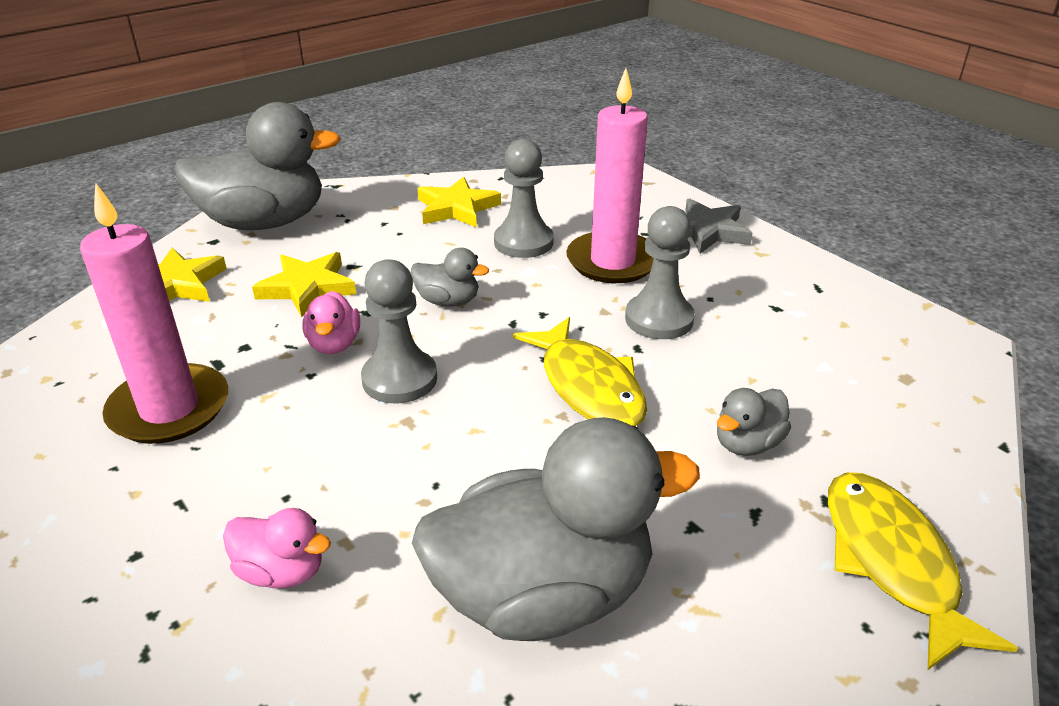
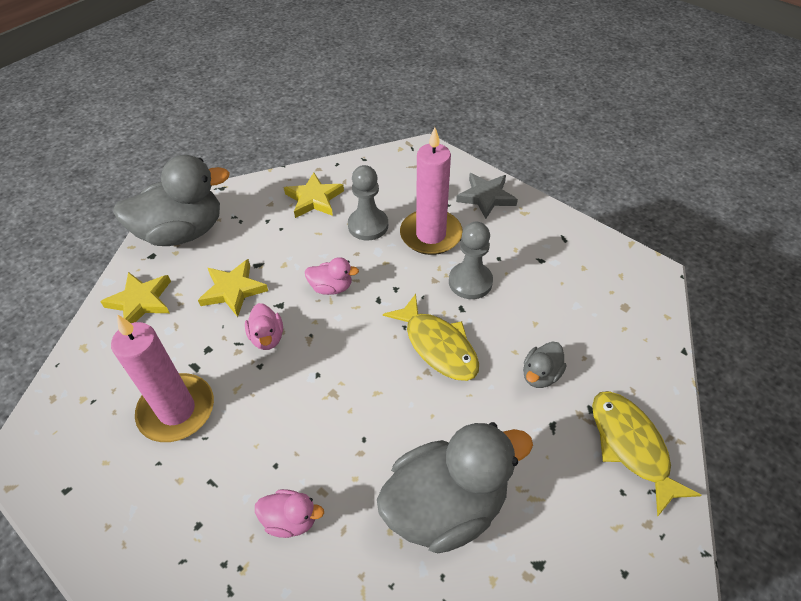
camera: 10 degrees left, 15 degrees up
grey pawn [361,259,437,403] -> none
grey duck [411,248,489,307] -> pink duck [305,257,359,295]

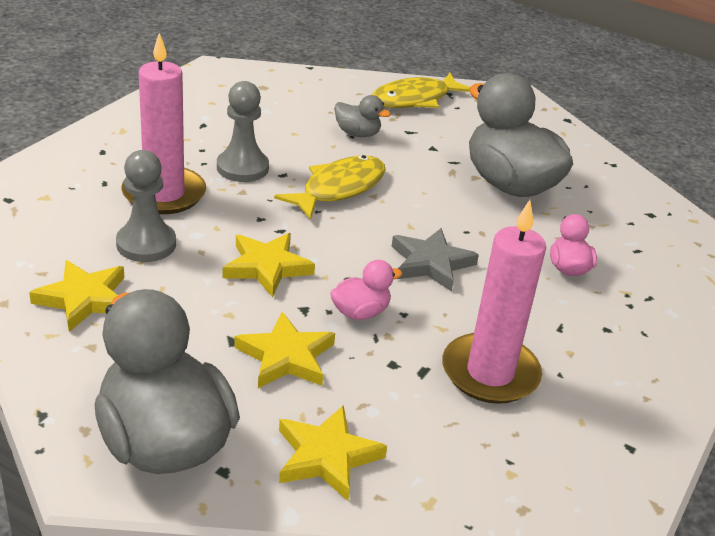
camera: 105 degrees left, 15 degrees down
pink duck [305,257,359,295] -> yellow star [223,233,315,297]
grey star [456,173,518,219] -> grey star moved to [392,228,479,291]

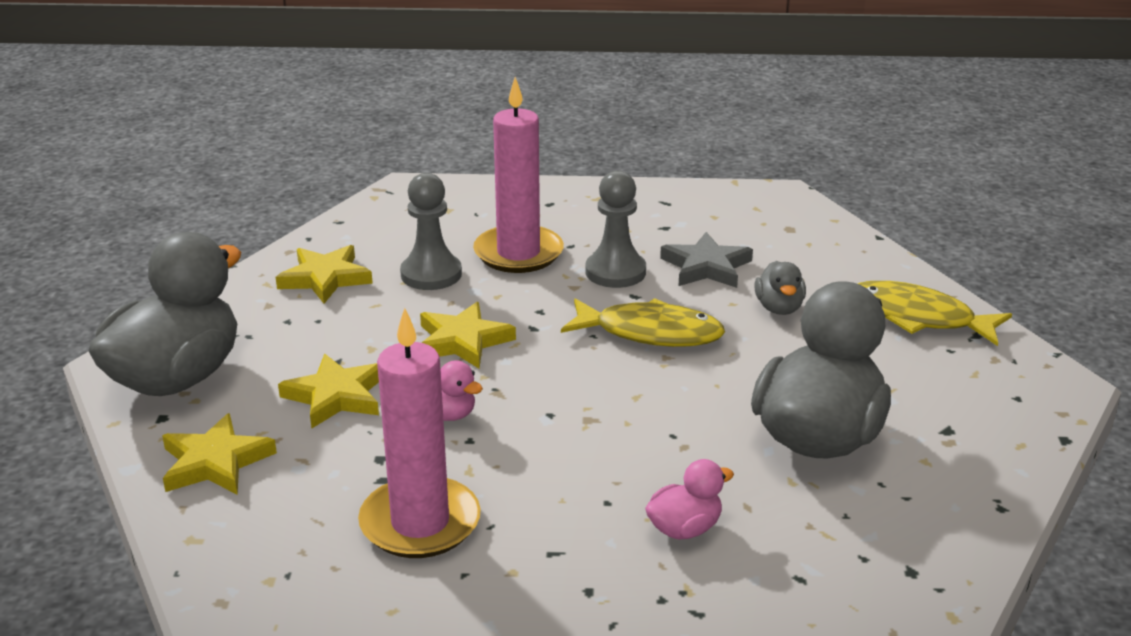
camera: 65 degrees right, 5 degrees down
grey star [392,228,479,291] -> grey star moved to [660,232,753,288]

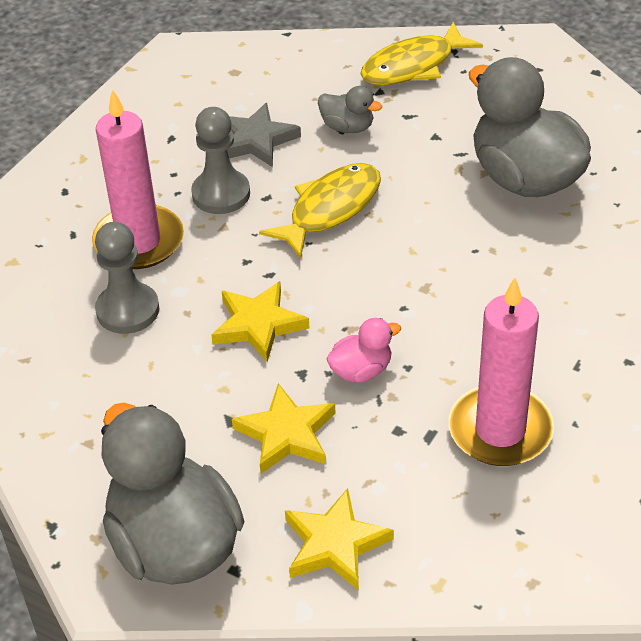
camera: 60 degrees left, 15 degrees up
yellow star [276,245,373,303] -> none
pink duck [645,459,734,540] -> none

